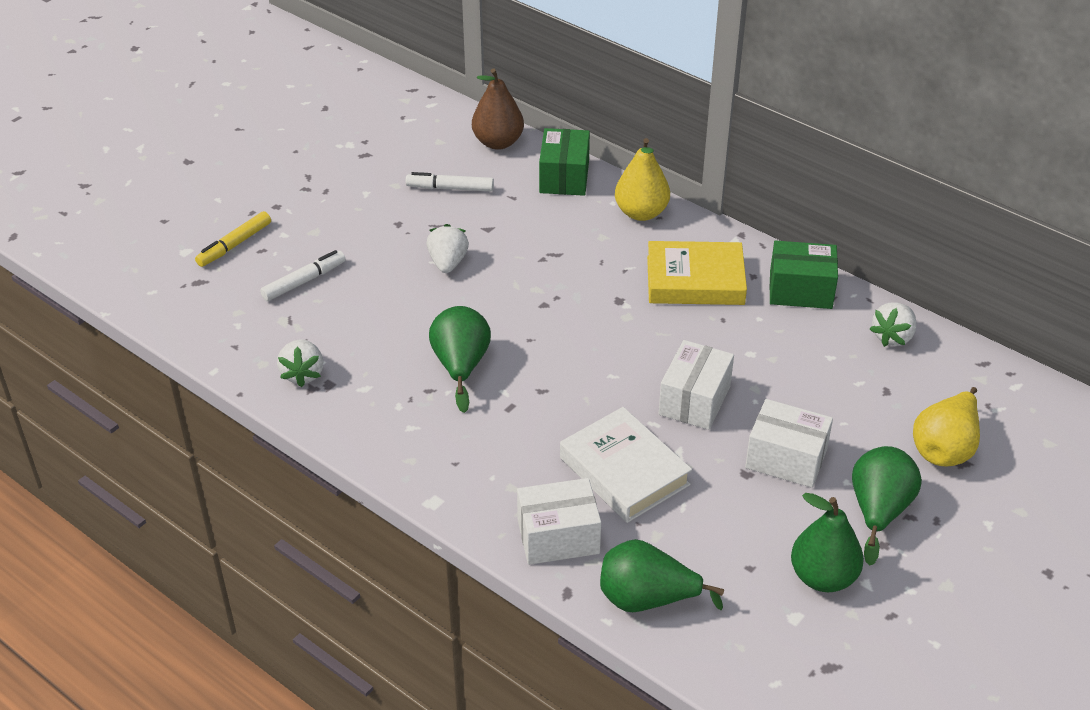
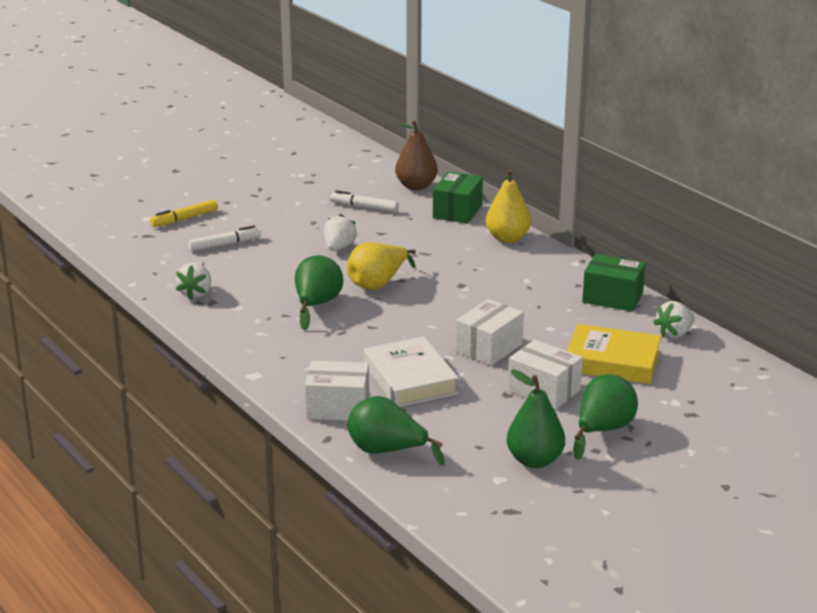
camera: 15 degrees right, 15 degrees down
yellow book [647,241,747,305] -> yellow book moved to [567,324,662,384]
yellow pear [913,387,980,466] -> yellow pear moved to [347,242,416,290]

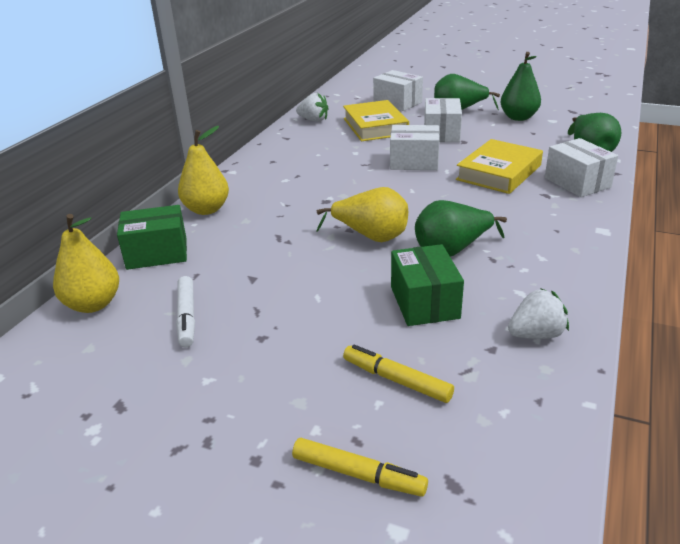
camera: 120 degrees left, 5 degrees up
white marker [188,226,261,251] -> yellow marker [343,345,454,403]
white strawberry [324,214,357,251] -> none
white book [364,336,458,407] -> yellow book [456,139,543,194]
brown pear [395,120,438,190] -> yellow pear [53,214,119,313]
green box [582,254,646,312] -> green box moved to [391,244,464,326]
none -> white box [373,70,423,111]

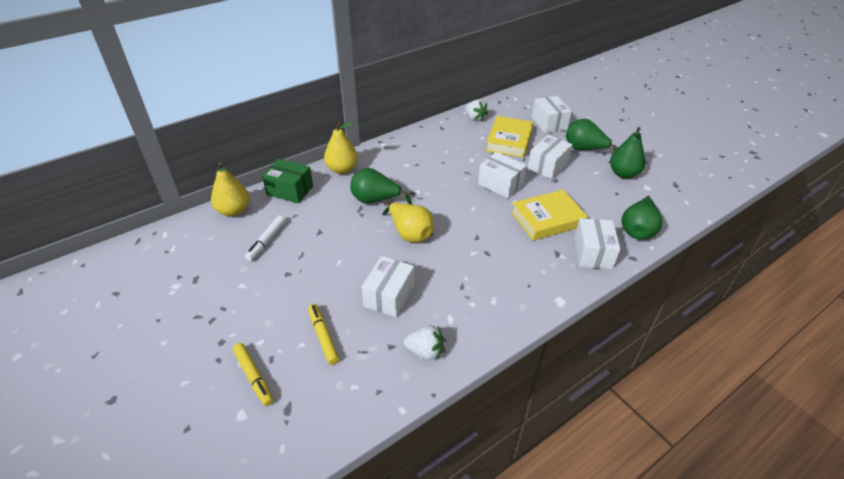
camera: 30 degrees right, 10 degrees up
green box [391,244,464,326] -> white box [362,256,414,318]
green pear [415,200,507,257] -> green pear moved to [350,168,412,204]

